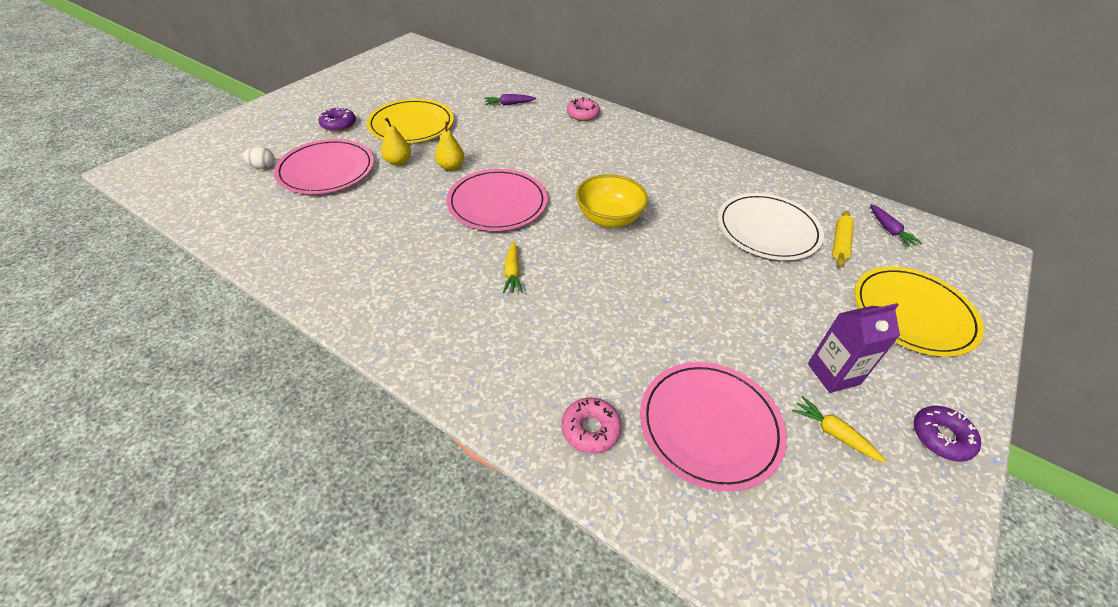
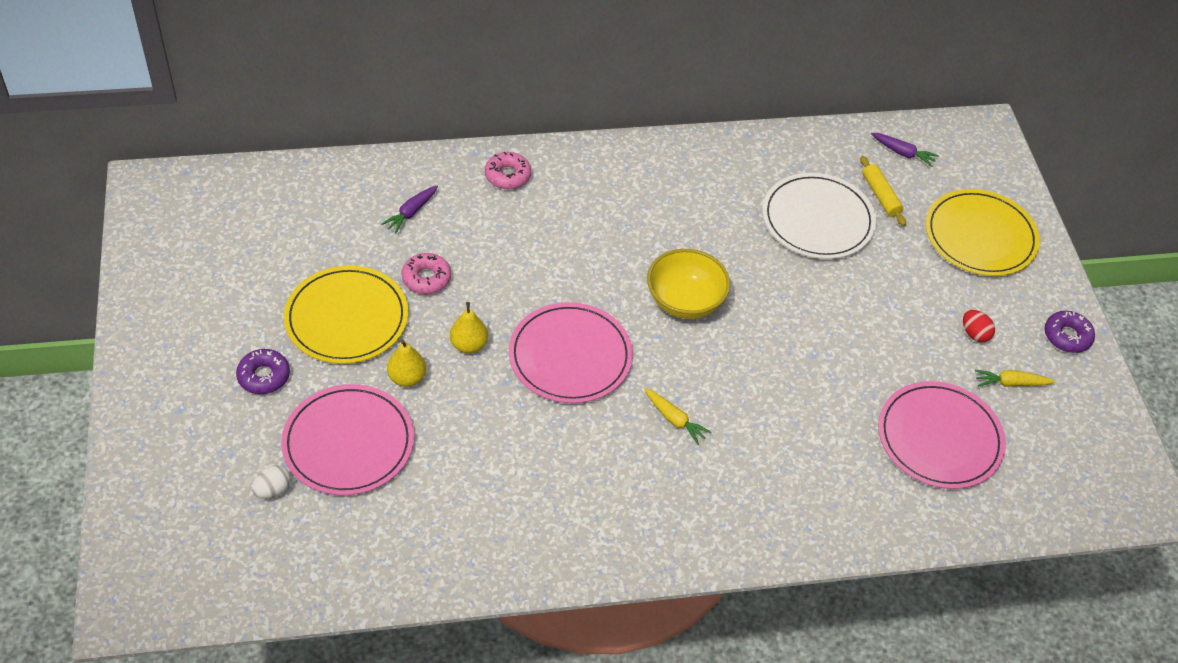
camera: 45 degrees left, 5 degrees up
pink donut [562,398,622,454] -> pink donut moved to [401,253,451,294]
purple carton [808,303,900,393] -> red egg [963,310,995,342]

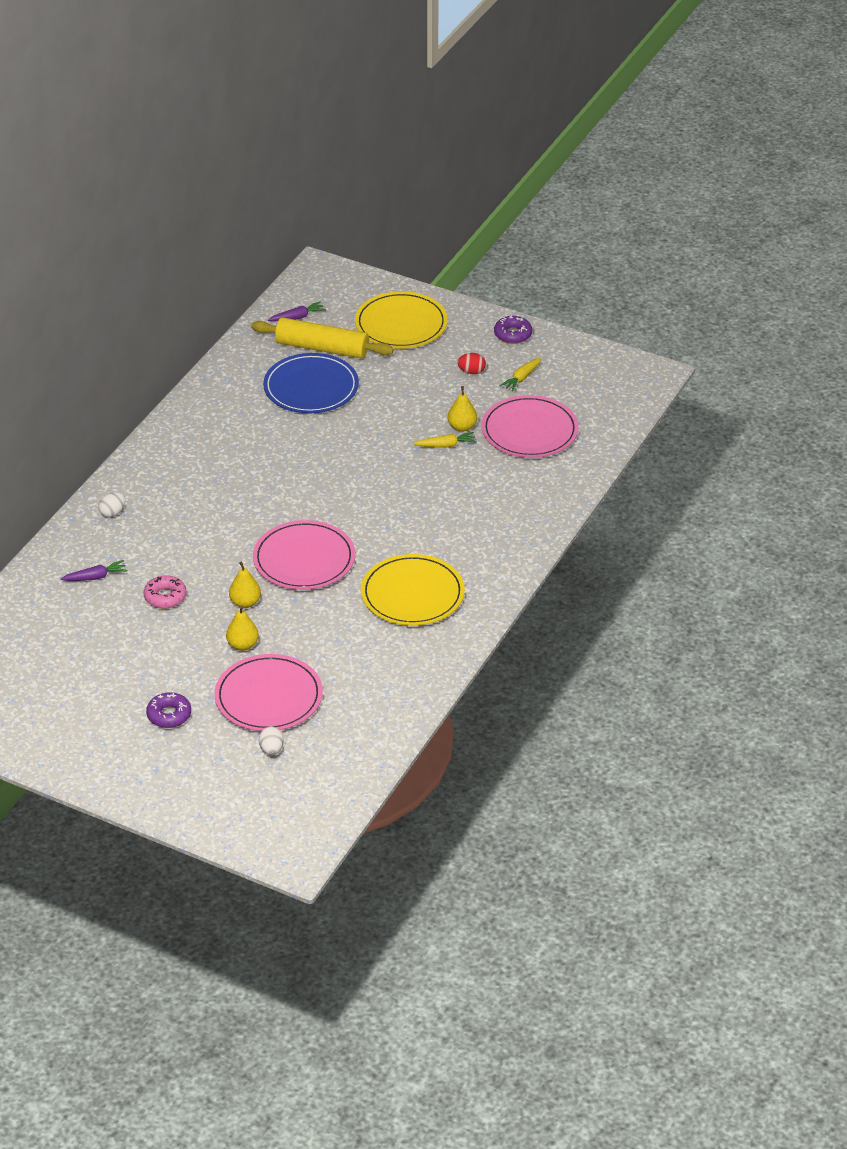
camera: 50 degrees left, 10 degrees down
yellow plate [284,265,408,364] -> yellow plate moved to [361,554,465,626]
purple carrot [381,186,438,233] -> purple carrot turned 90 degrees counterclockwise [60,560,128,581]
pink donut [485,152,531,189] -> white egg [98,492,125,518]
yellow carrot [644,388,712,445] -> yellow carrot moved to [413,432,477,448]
yellow bowl [647,249,730,319] -> none
white plate [762,173,876,259] -> blue plate [263,353,359,413]
yellow rolling pin [860,156,906,226] -> yellow rolling pin [251,317,394,359], size x1.84
none -> yellow pear [448,386,477,432]

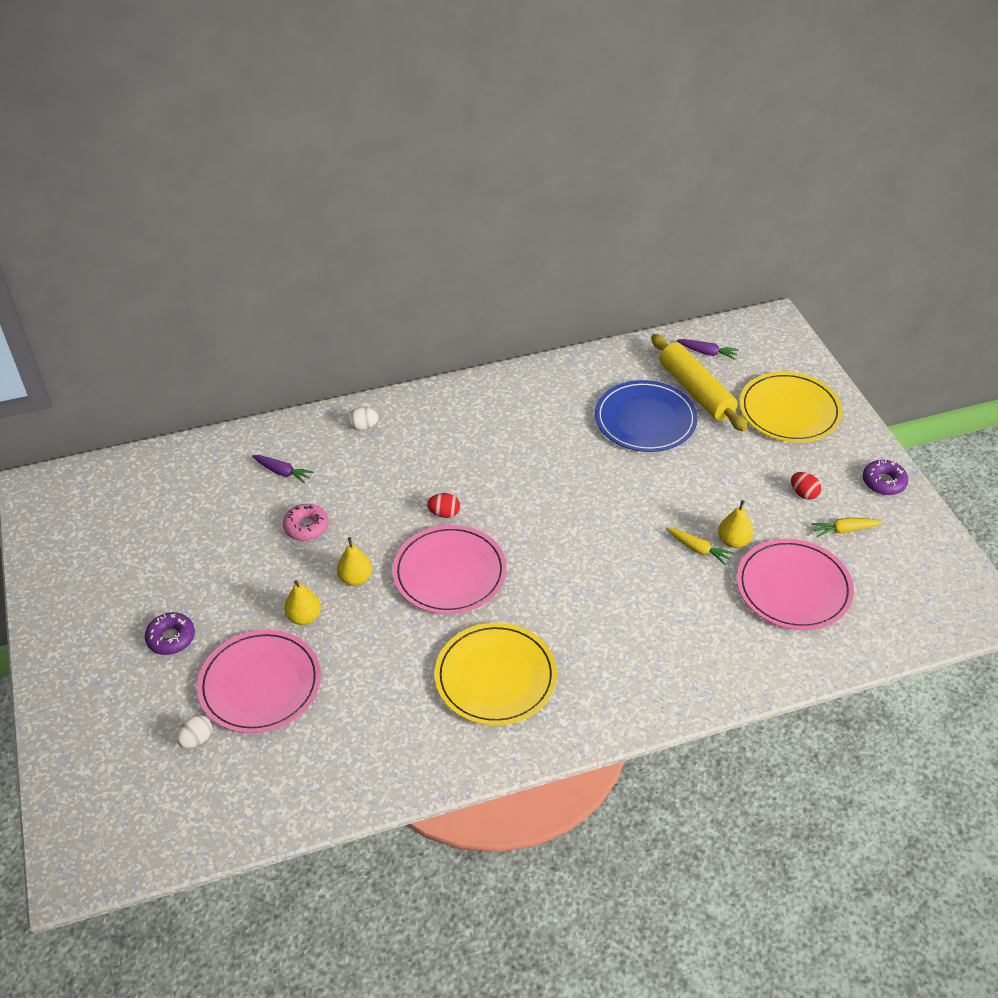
camera: 45 degrees right, 5 degrees up
none -> red egg [427,493,460,518]

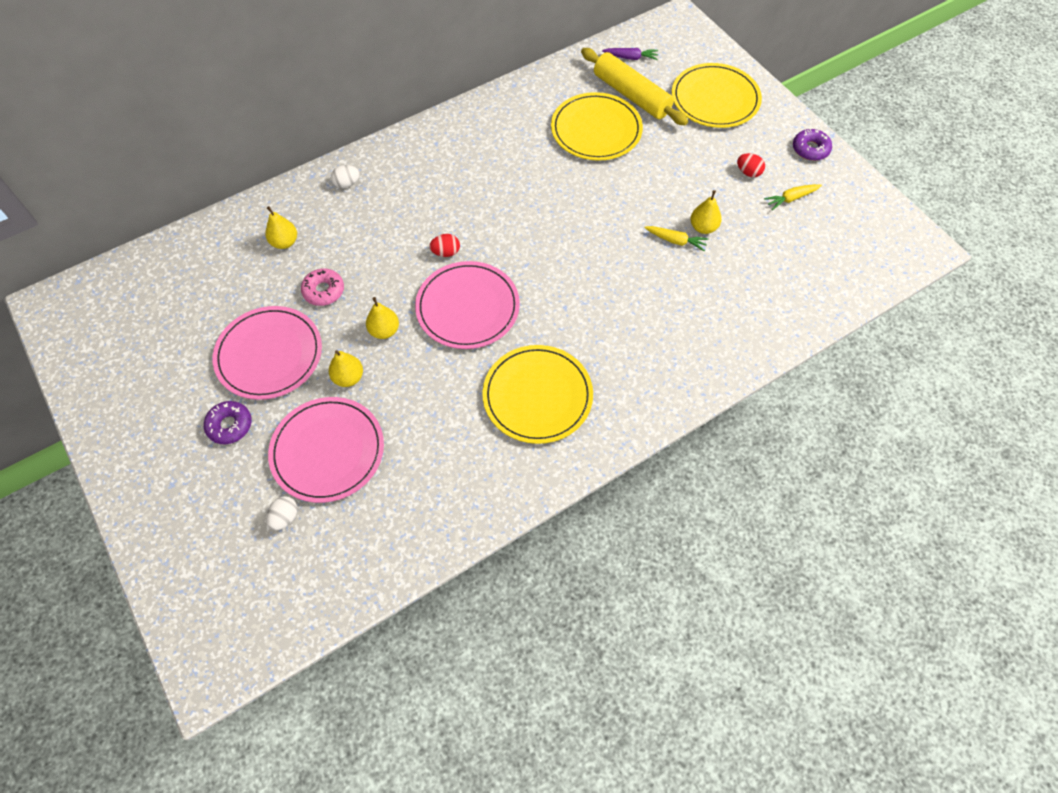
camera: 15 degrees left, 15 degrees up
purple carrot [252,455,314,484] -> yellow pear [265,206,297,249]
blue plate [595,380,698,452] -> yellow plate [551,92,643,161]
pink plate [736,539,854,630] -> pink plate moved to [213,306,322,400]

